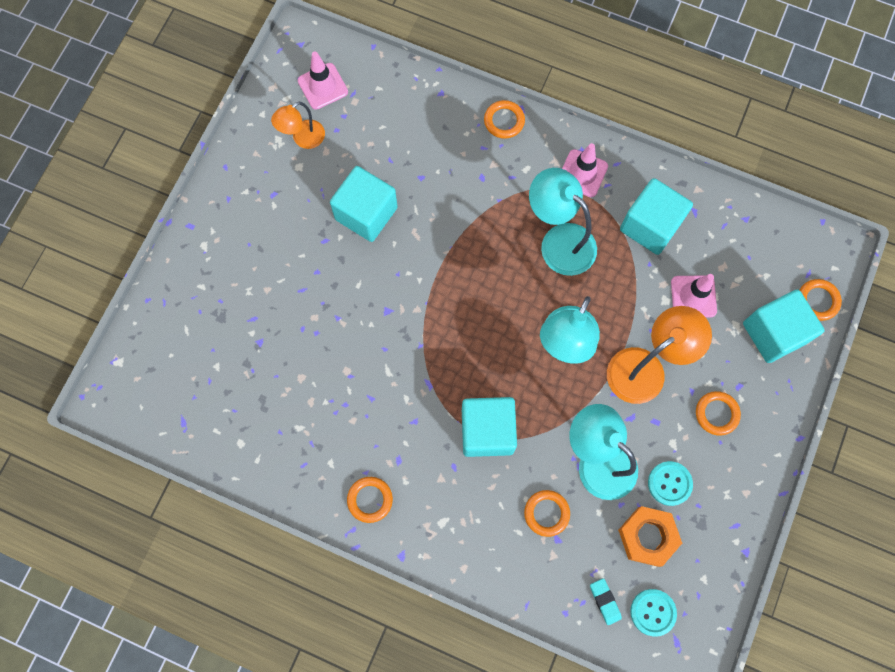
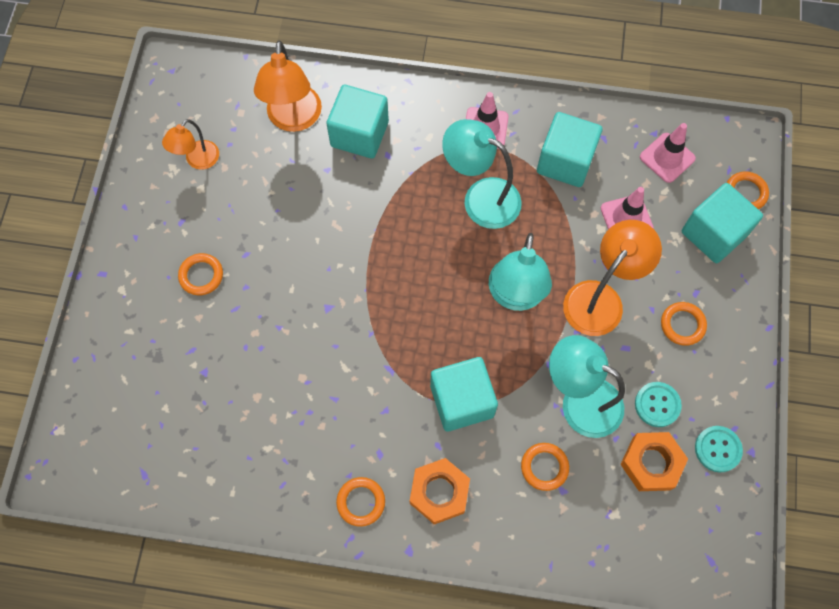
camera: 15 degrees left, 5 degrees down
pink traffic cone [298,52,348,110] -> pink traffic cone moved to [640,123,696,183]
turquoise cube [330,166,398,242] -> turquoise cube moved to [326,85,389,159]
orange ring [484,100,525,139] -> orange ring moved to [178,253,223,295]
turquoise eraser [590,578,622,625] -> none
turquoise button [630,589,677,637] -> turquoise button moved to [695,426,743,472]
none -> orange lamp [254,41,322,132]
none -> orange nut [410,458,470,524]

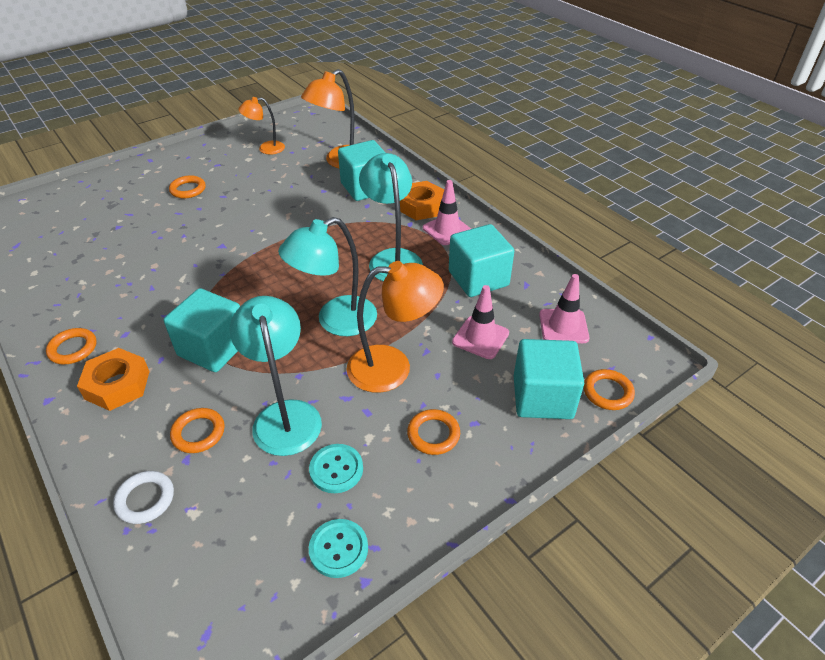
camera: 45 degrees right, 25 degrees down
orange nut [620,432,688,491] -> orange nut moved to [400,181,444,220]
none -> white ring [113,471,174,524]

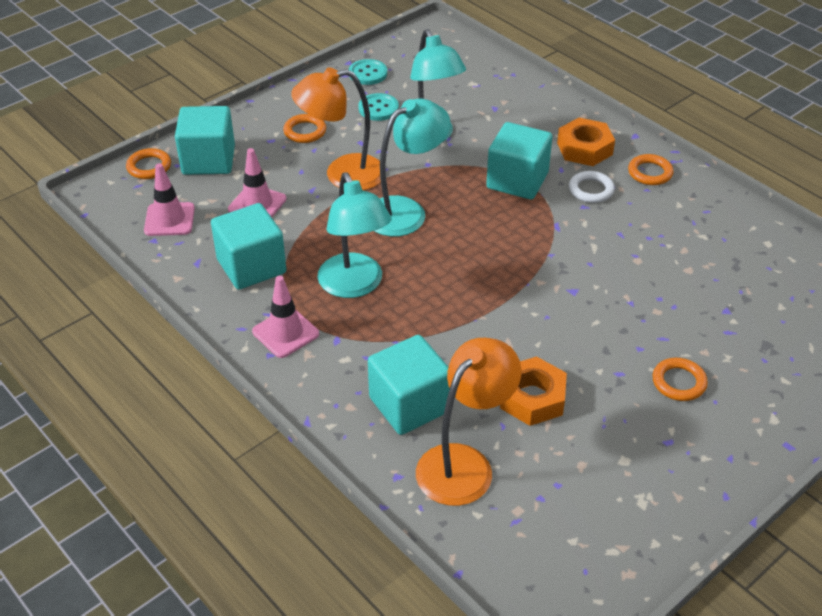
camera: 175 degrees right, 0 degrees up
white ring [113,471,174,524] -> white ring moved to [569,171,615,203]
orange ring [170,408,225,453] -> none
orange lamp [238,97,285,155] -> none
orange nut [400,181,444,220] -> orange nut moved to [500,356,567,426]

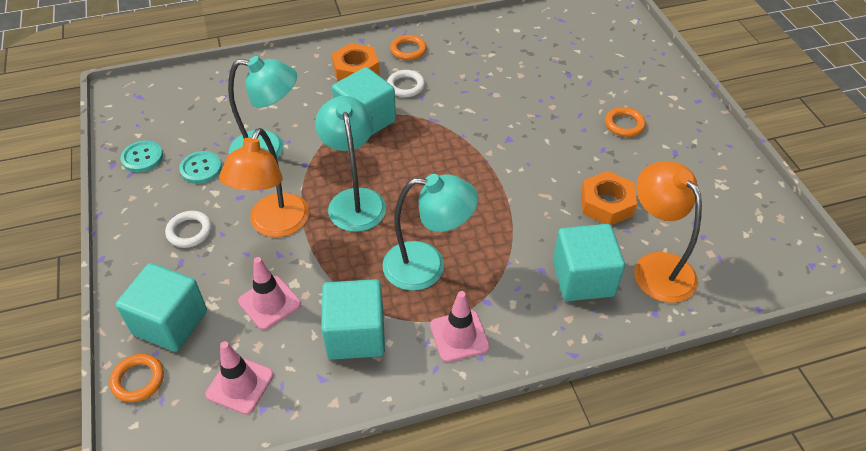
camera: 65 degrees left, 5 degrees up
orange ring [283,114,326,143] -> white ring [165,211,212,248]

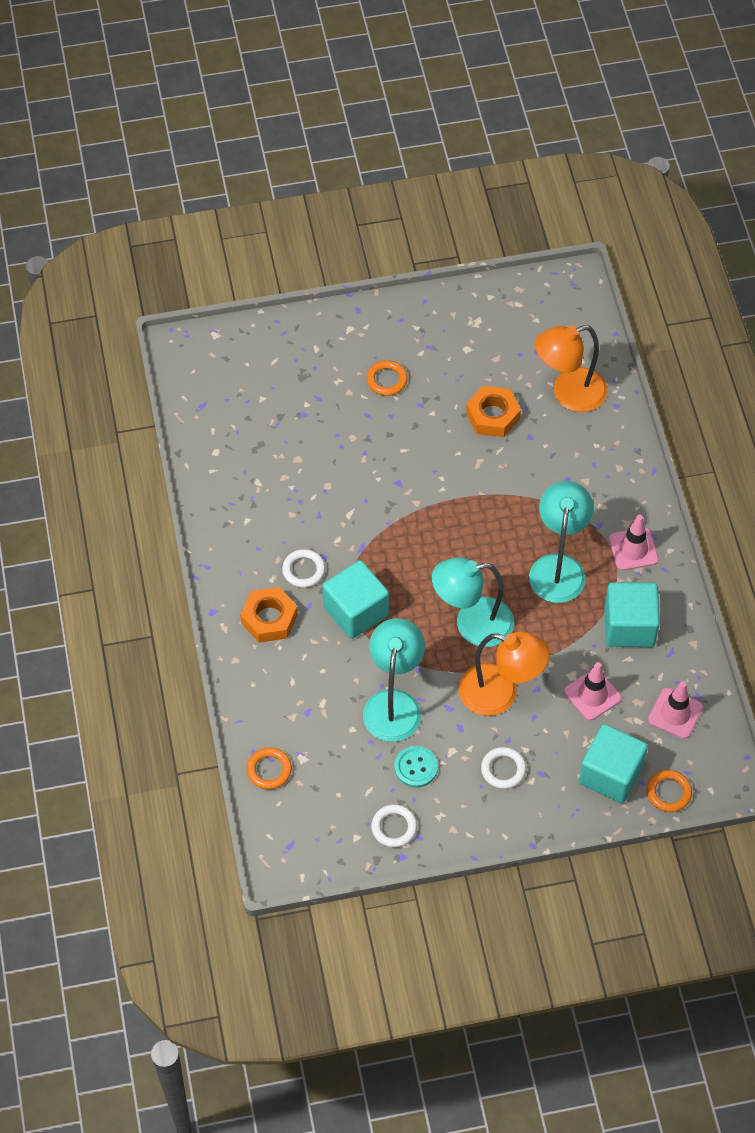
camera: 85 degrees left, 10 degrees up
turquoise button [121,140,163,172] -> white ring [371,804,417,848]
orange ring [390,35,427,60] -> orange ring moved to [247,747,292,789]
turquoise cube [553,224,625,301] -> none

